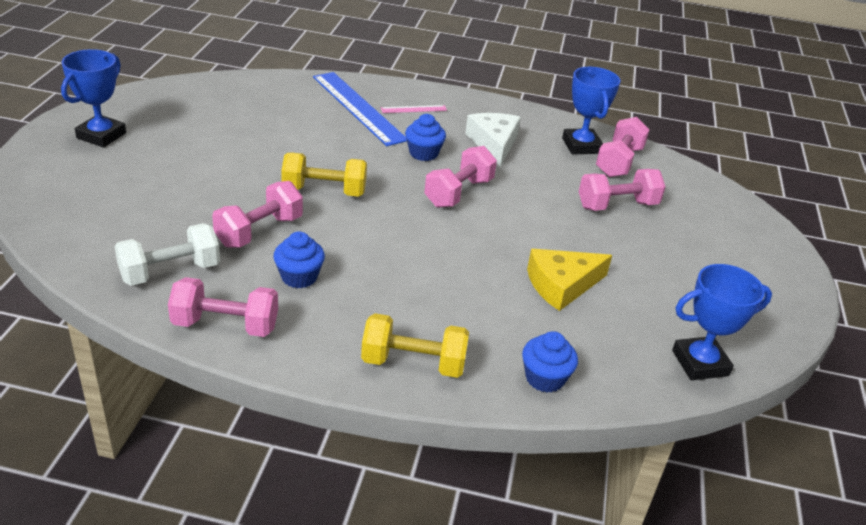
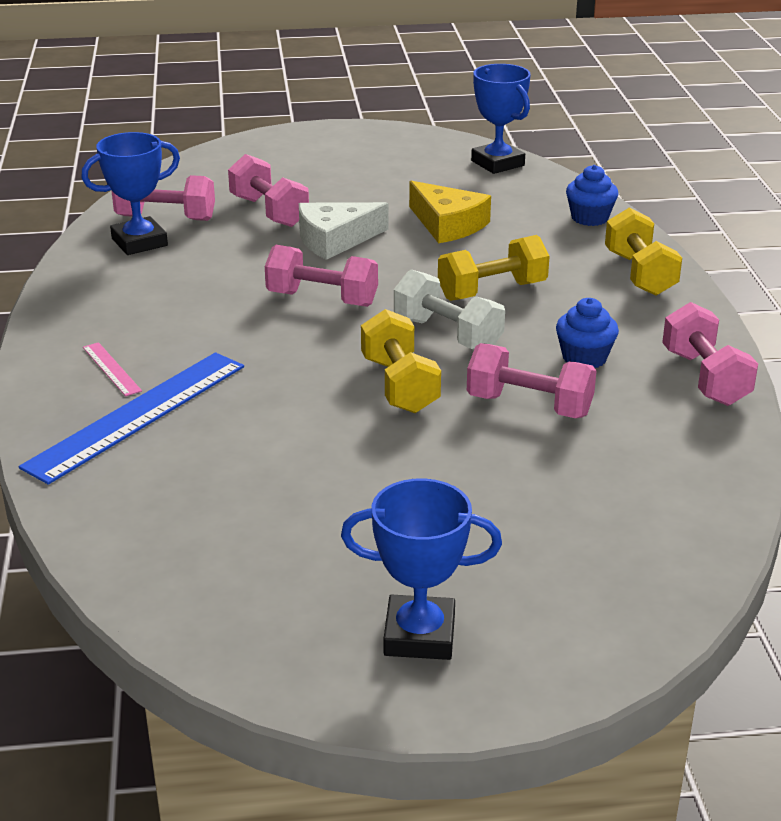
camera: 105 degrees left, 5 degrees down
white dumbbell [114,223,220,286] -> white dumbbell moved to [394,270,505,349]
blue cupcake [405,114,446,161] -> none
white cheese [465,113,521,167] -> white cheese moved to [299,202,389,260]
none -> yellow dumbbell [438,235,550,301]

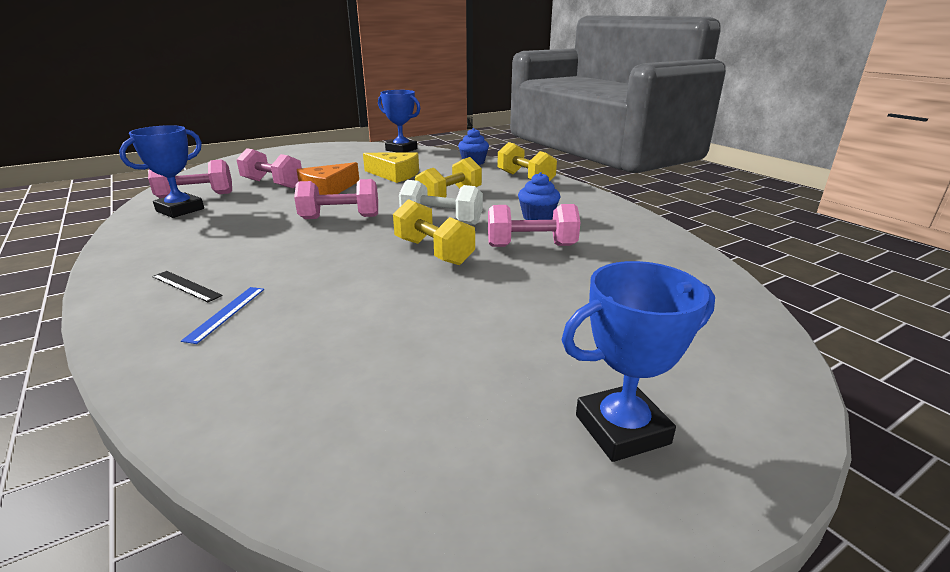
camera: 25 degrees left, 5 degrees down
blue ruler [19,352,244,485] -> blue ruler [181,287,264,344], size x0.44
pink ruler [83,342,142,396] -> black ruler [152,271,223,302]
white cheese [299,202,389,260] -> orange cheese [297,162,359,195]
pink dumbbell [662,302,758,406] -> none

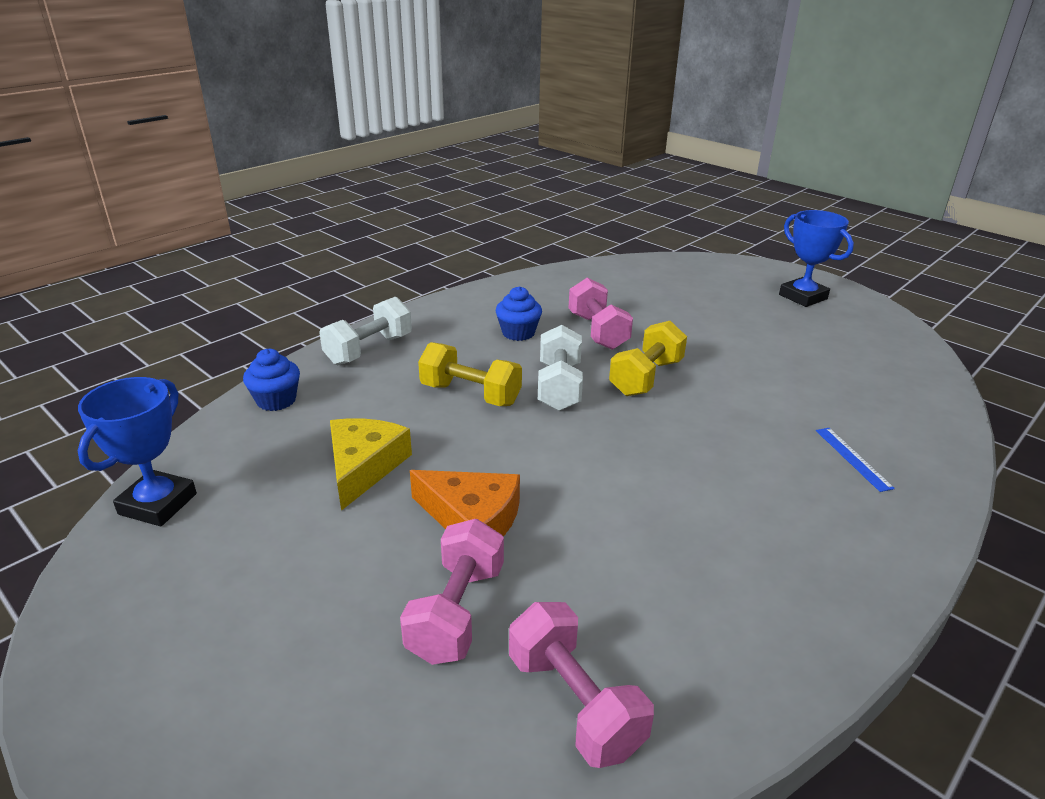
camera: 105 degrees left, 5 degrees up
blue trophy [119,125,204,218] -> none
black ruler [152,271,223,302] -> none
blue ruler [181,287,264,344] -> blue ruler turned 75 degrees clockwise [816,428,895,492]
pink dumbbell [294,179,378,219] -> none
yellow dumbbell [498,142,557,181] -> white dumbbell [319,297,412,365]

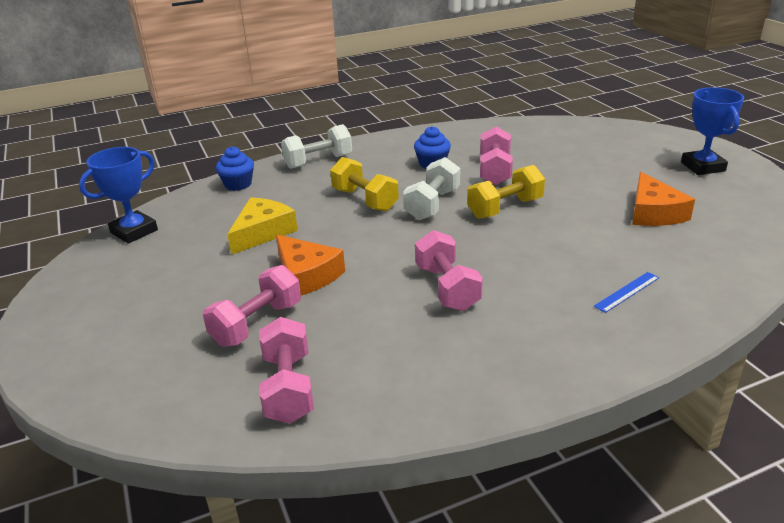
camera: 25 degrees right, 0 degrees up
blue ruler [816,428,895,492] -> blue ruler turned 45 degrees clockwise [594,272,659,313]
none -> pink dumbbell [415,230,483,311]
none -> orange cheese [632,172,695,226]

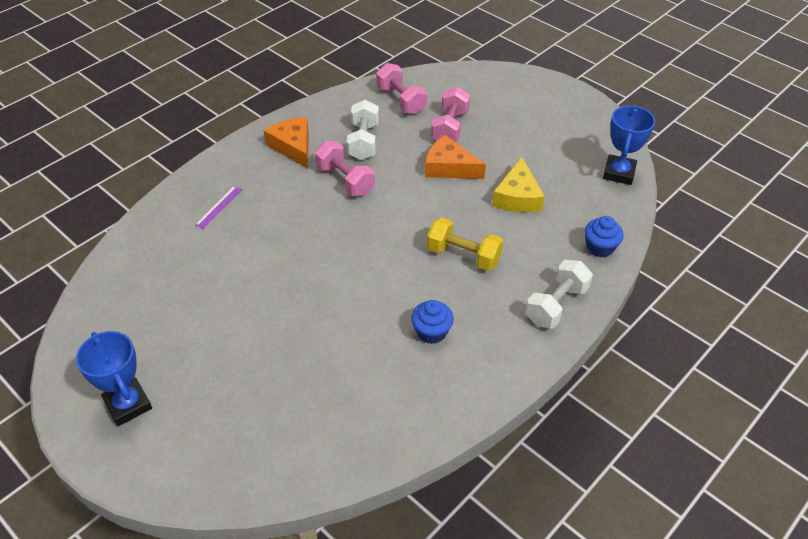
camera: 155 degrees right, 15 degrees up
white dumbbell [403,157,460,220] -> white dumbbell moved to [347,100,379,160]
yellow dumbbell [467,165,545,219] -> none
pink dumbbell [480,127,513,185] -> none
blue ruler [594,272,659,313] -> purple ruler [195,186,242,229]
orange cheese [632,172,695,226] -> orange cheese moved to [264,117,309,169]

